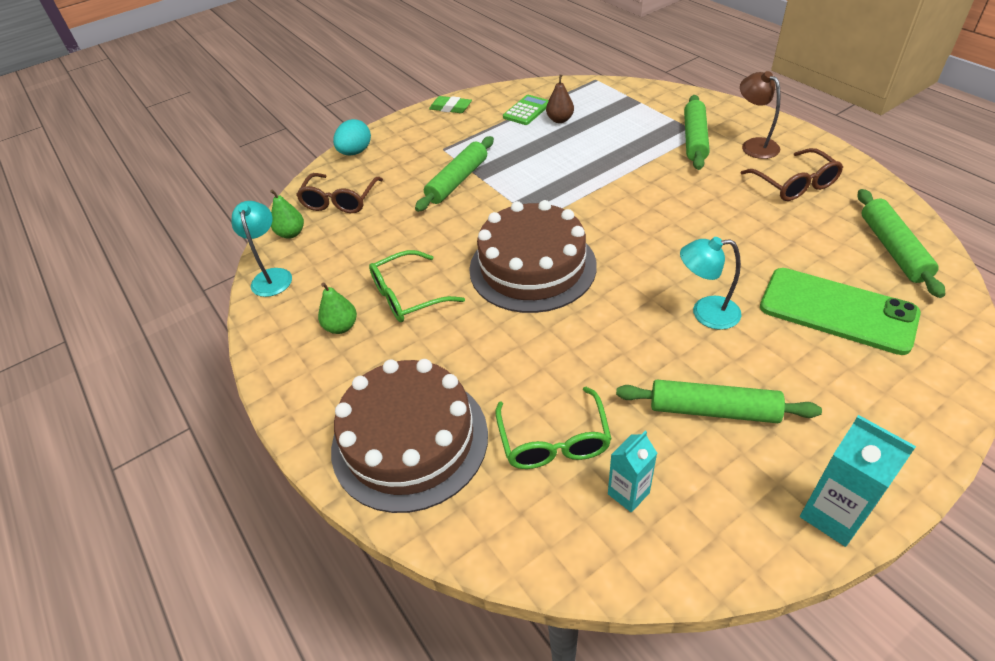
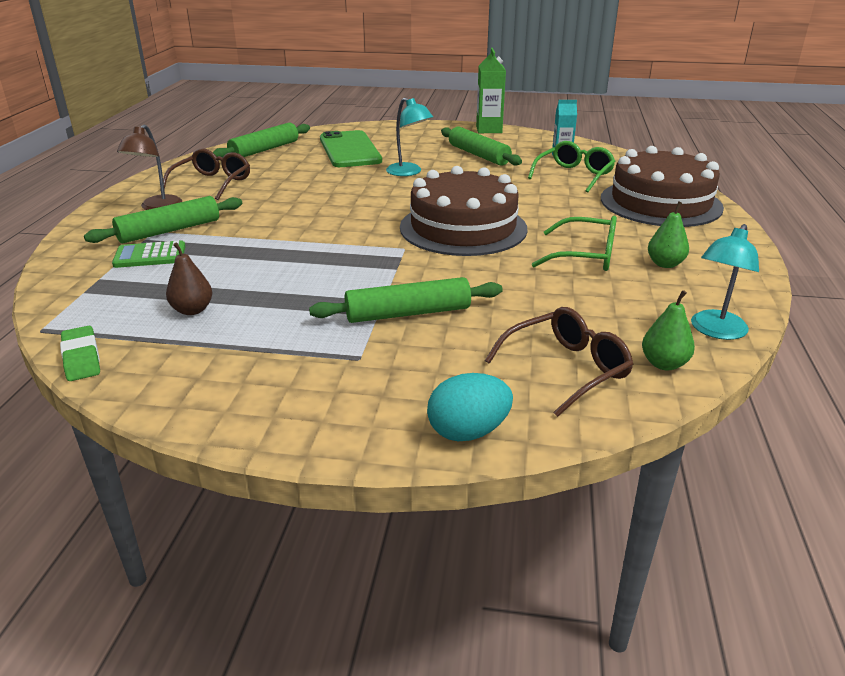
camera: 140 degrees left, 15 degrees down
green eraser [429,96,472,113] -> green eraser moved to [60,326,100,381]
green calculator [503,95,549,125] -> green calculator moved to [112,240,186,268]
turquoise carton [800,415,916,547] -> green carton [476,48,506,133]

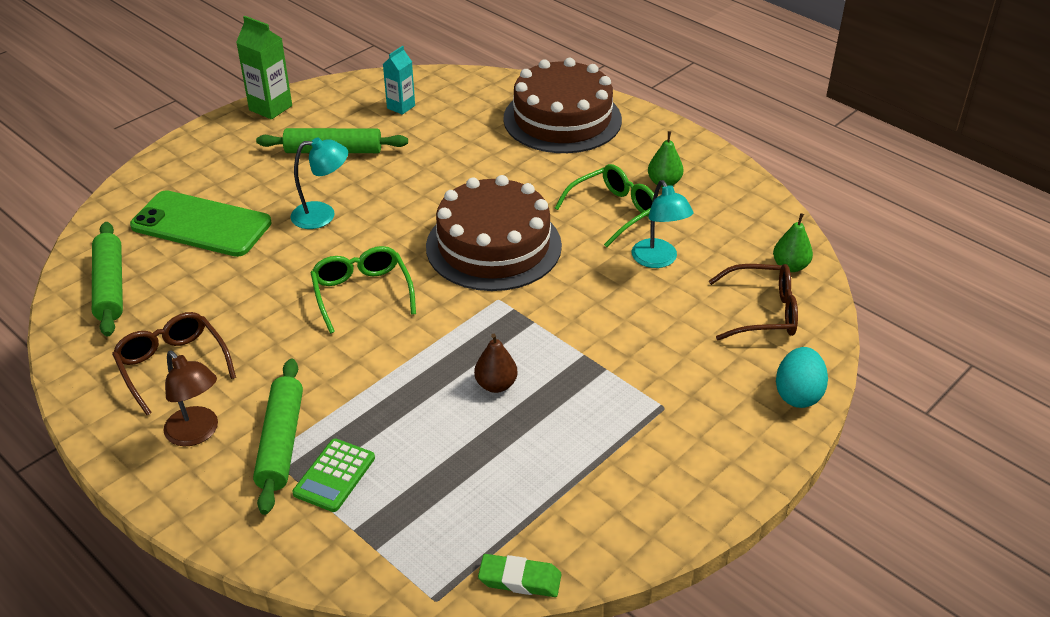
camera: 55 degrees left, 10 degrees up
brown pear [166,242,212,315] -> brown pear moved to [474,334,518,393]
green rolling pin [309,277,503,323] -> none
brown glasses [485,307,634,417] -> brown glasses turned 90 degrees clockwise [709,264,798,341]
green glasses [528,141,616,193] -> green glasses moved to [311,246,416,334]
turquoise lamp [691,224,759,340] -> turquoise lamp moved to [632,180,693,268]

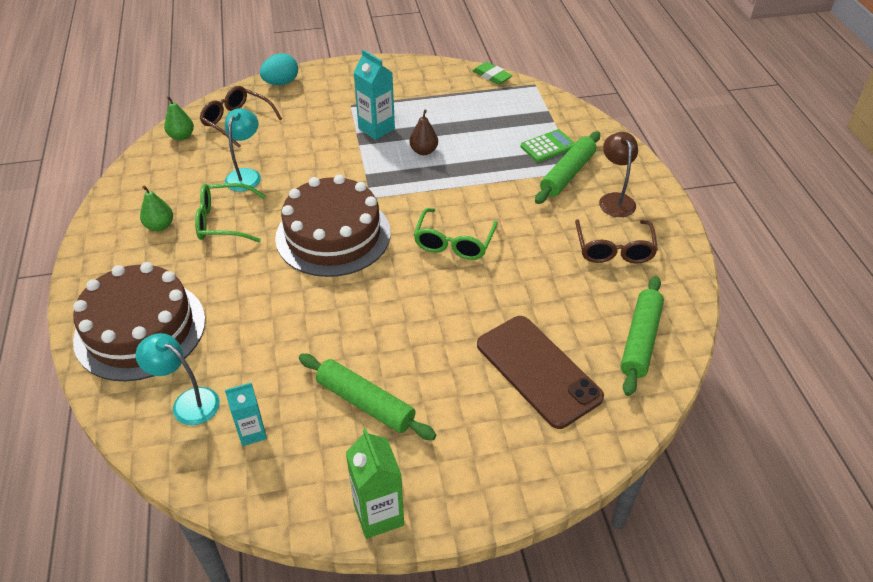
camera: 145 degrees left, 5 degrees up
green phone [130,190,272,257] -> brown phone [477,316,604,429]
turquoise lamp [290,137,348,229] -> turquoise lamp moved to [136,333,220,425]
none -> turquoise carton [353,50,395,140]

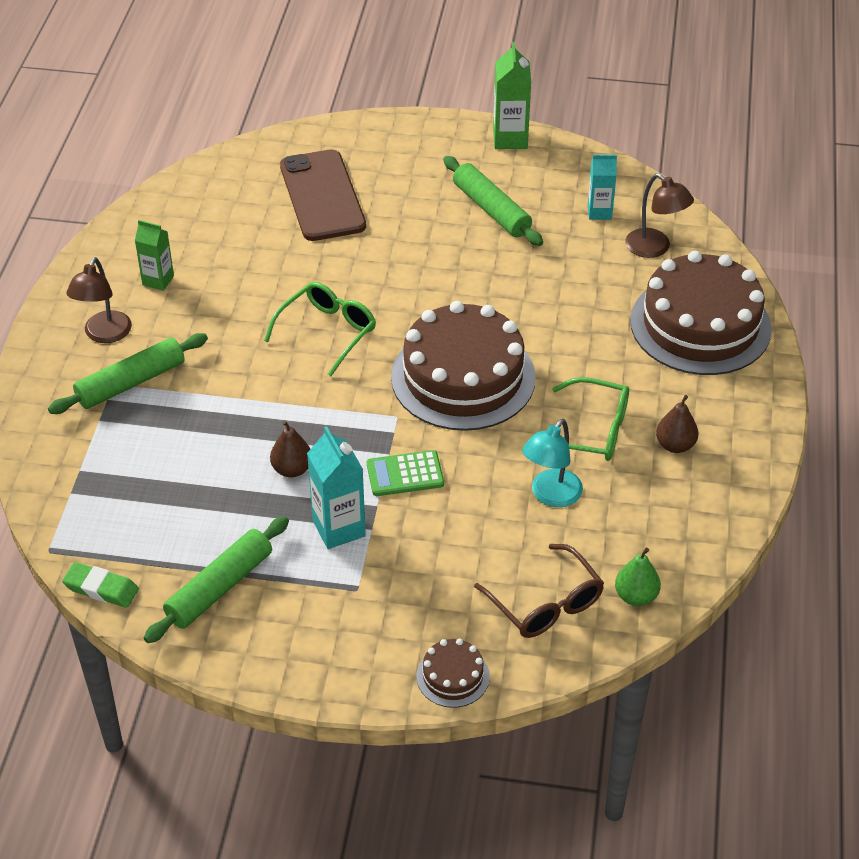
camera: 160 degrees left, 0 degrees up
turquoise lamp [136,333,220,425] -> brown lamp [625,173,694,258]
green pear [140,186,173,231] -> brown pear [656,395,698,453]
turquoise egg [260,54,298,85] -> brown cake [417,638,490,708]
green eraser [473,62,513,85] -> green eraser turned 45 degrees counterclockwise [62,562,139,608]
green calculator [521,129,575,162] -> green calculator moved to [367,450,444,496]
brown glasses [575,219,658,264] -> green carton [135,220,174,291]
green rolling pin [621,276,664,396] -> green rolling pin moved to [144,516,289,643]

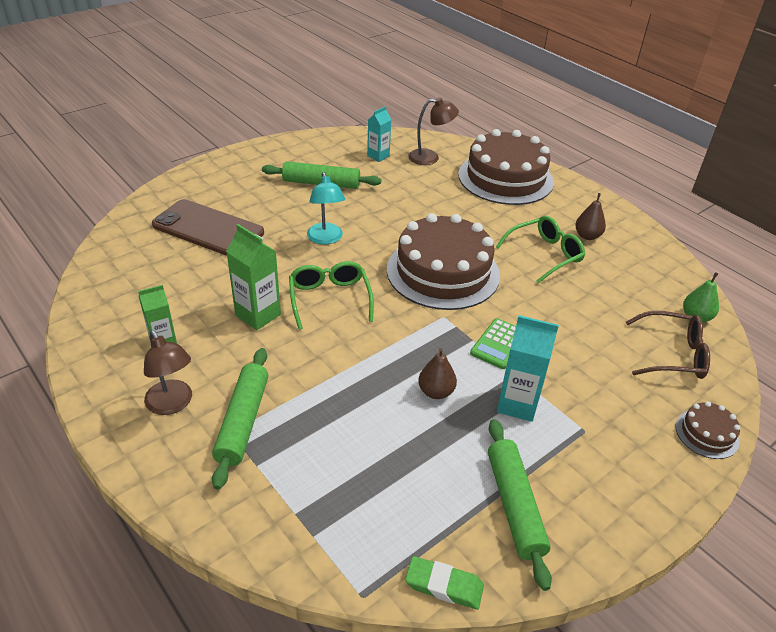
camera: 50 degrees left, 5 degrees down
green eraser [62,562,139,608] -> green eraser turned 45 degrees clockwise [405,556,484,609]
green carton [493,42,531,149] -> green carton moved to [226,224,281,330]
turquoise lamp [522,419,583,507] -> turquoise lamp moved to [307,172,345,245]

